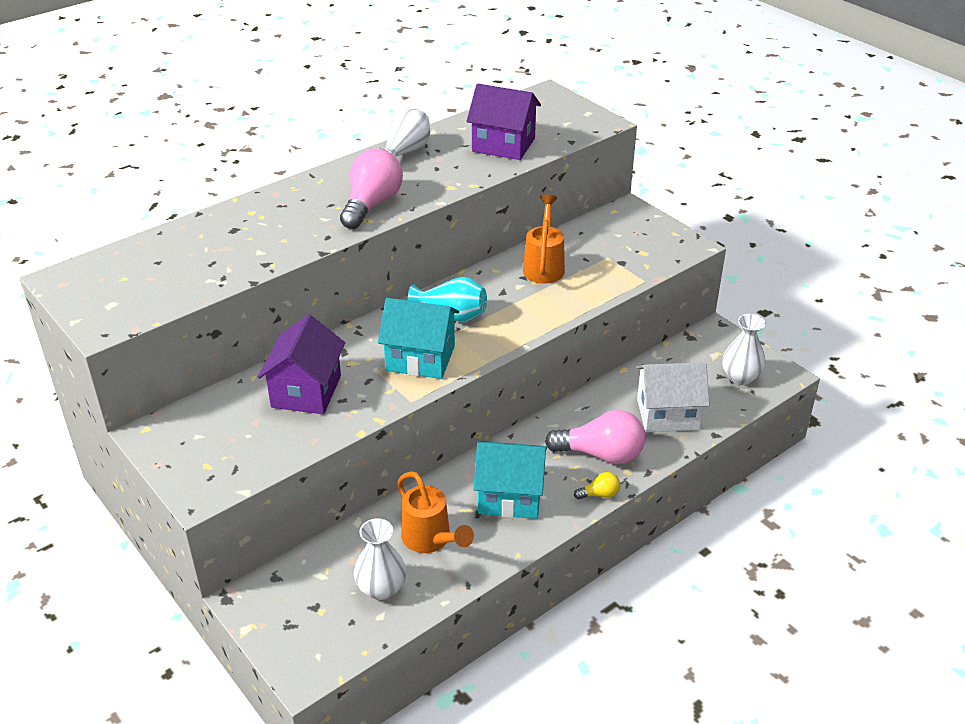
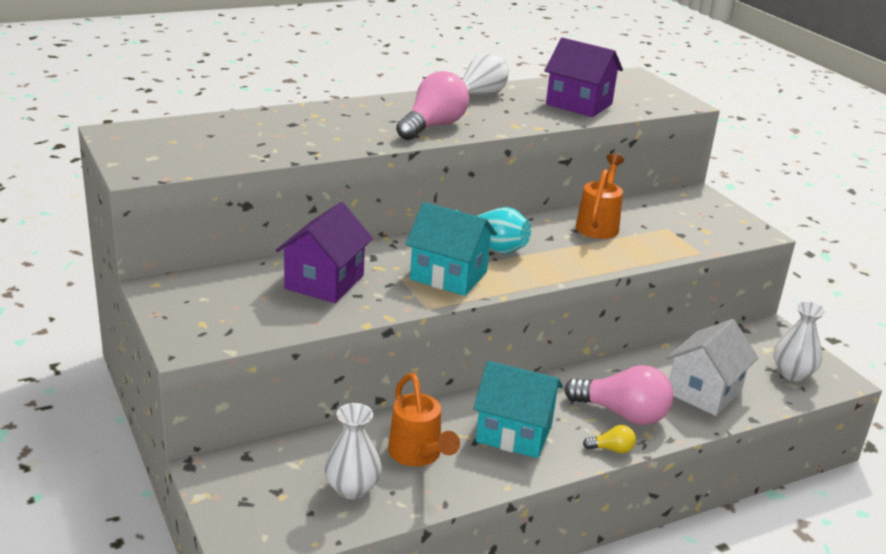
camera: 10 degrees right, 10 degrees down
white house [636,362,710,432] -> white house turned 60 degrees counterclockwise [666,319,758,416]

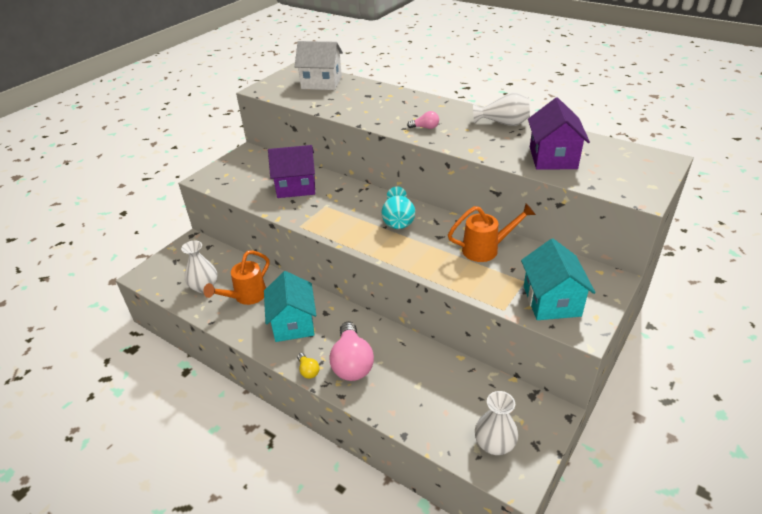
camera: 65 degrees right, 10 degrees up
pink light bulb [396,71,469,140] -> pink light bulb [407,111,439,129], size x0.46
turquoise house [406,202,497,296] -> turquoise house moved to [521,239,596,320]
white house [666,319,758,416] -> white house moved to [295,41,343,90]

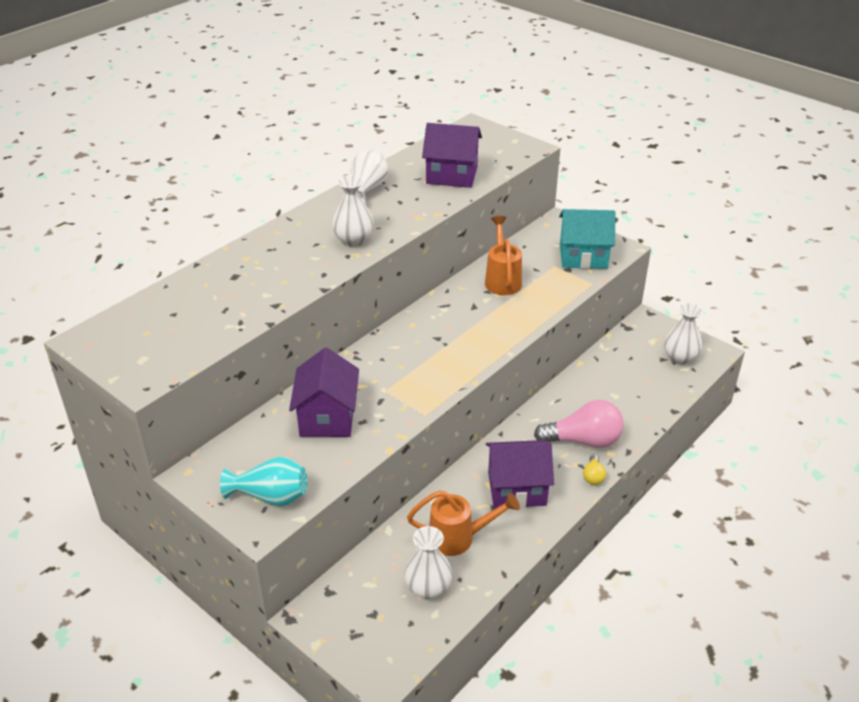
camera: 85 degrees left, 0 degrees up
orange watering can [204,250,270,305] -> orange watering can turned 45 degrees counterclockwise [407,490,520,556]
turquoise house [264,271,316,342] -> purple house [486,440,554,508]
white house [295,41,343,90] -> none
yellow light bulb [297,353,320,379] -> yellow light bulb turned 120 degrees clockwise [583,455,606,485]
turquoise vase [381,187,415,229] -> turquoise vase moved to [220,457,307,506]
pink light bulb [407,111,439,129] -> white vase [332,175,373,247]

